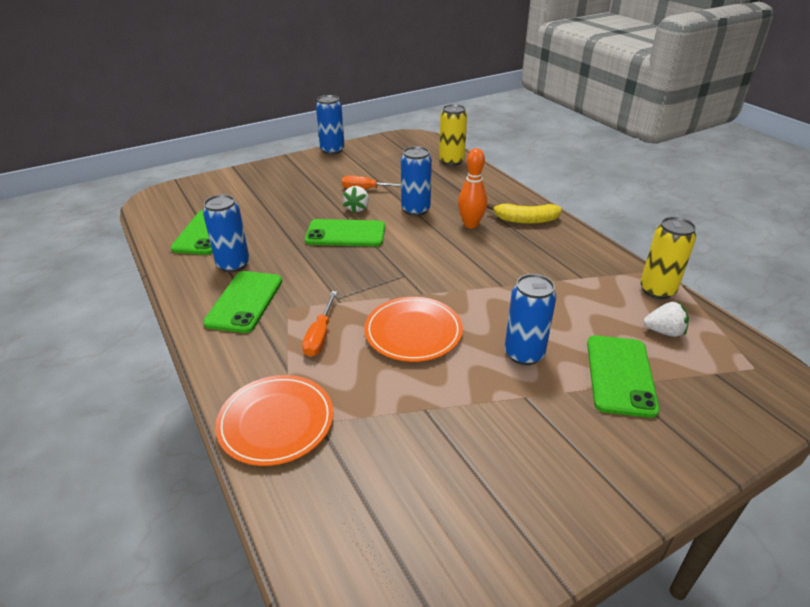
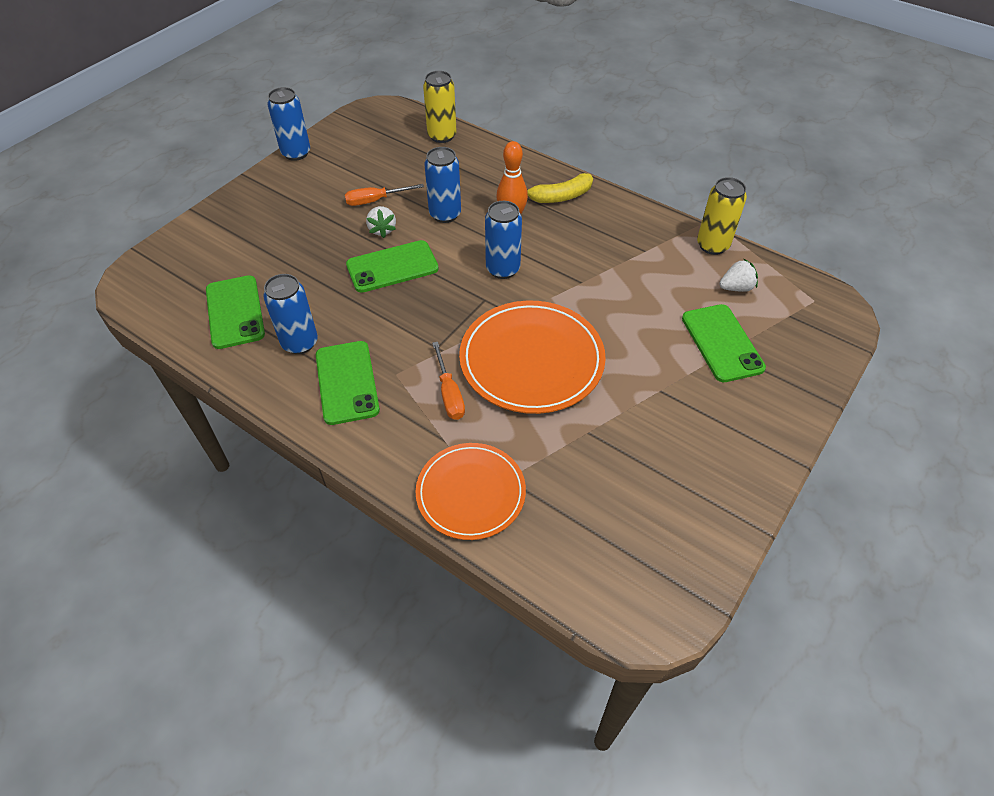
camera: 25 degrees left, 15 degrees up
orange plate [364,297,463,362] -> orange plate [459,301,606,414], size x1.50
blue can [505,274,557,365] -> blue can moved to [485,201,522,279]

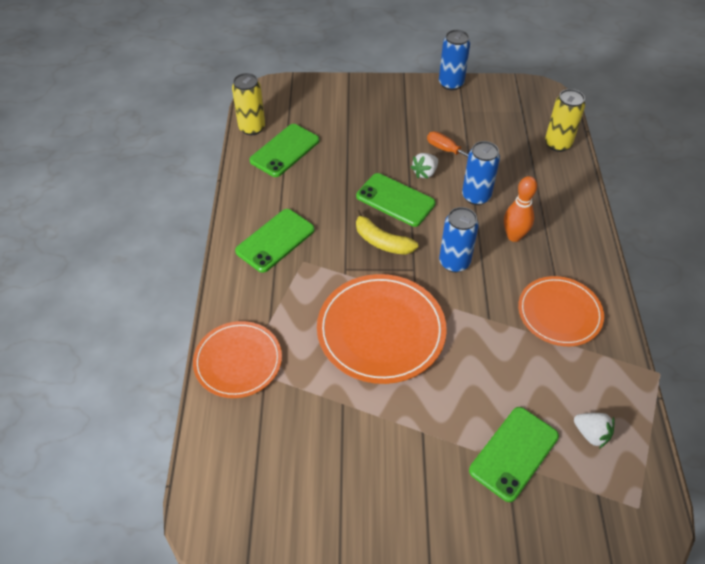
camera: 55 degrees right, 0 degrees up
blue can [263,274,318,354] -> none
orange screwdriver [432,342,465,420] -> none
yellow banana [527,173,593,203] -> yellow banana moved to [355,210,418,255]
yellow can [697,177,747,255] -> yellow can moved to [232,73,265,135]
none -> orange plate [518,276,604,346]

